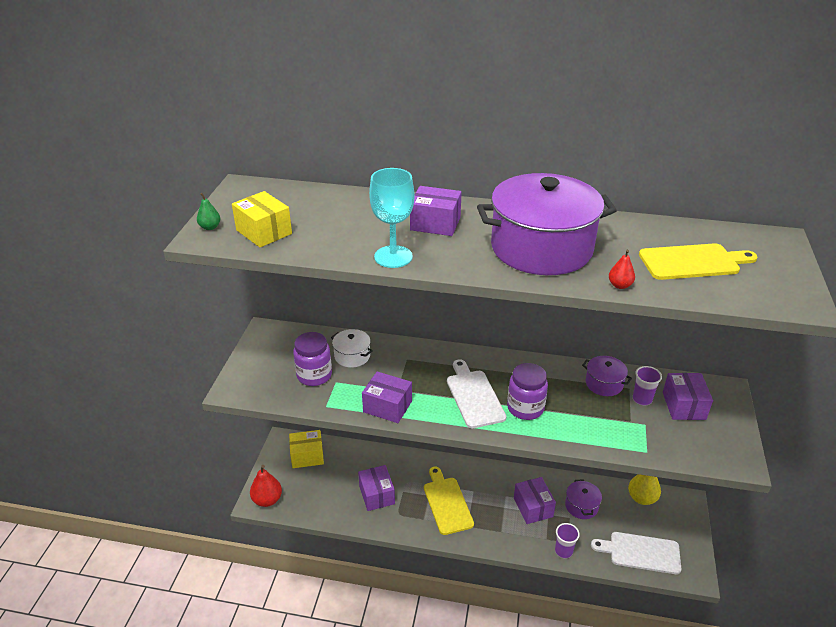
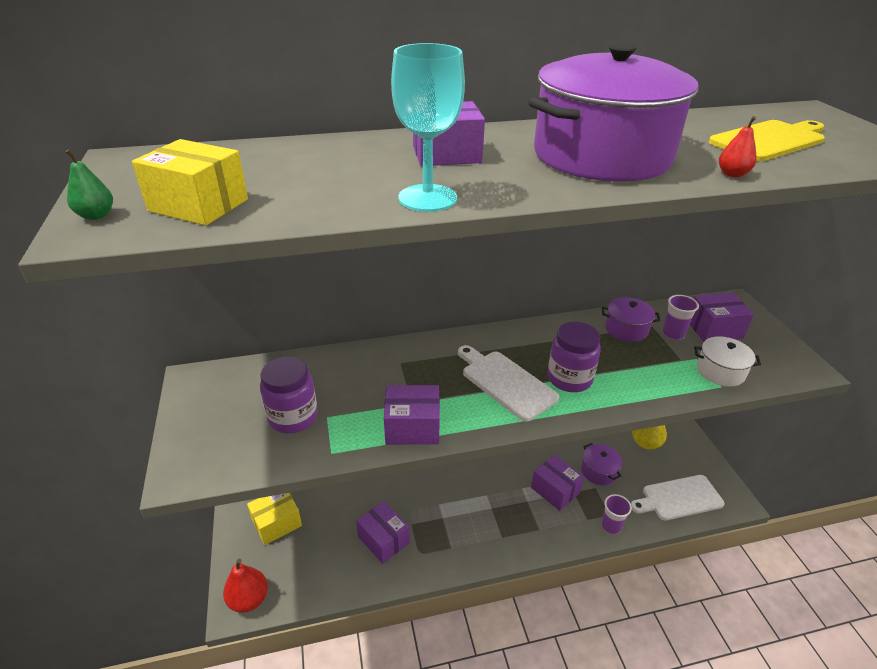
camera: 25 degrees left, 0 degrees up
white pot [331,329,373,368] -> white pot moved to [694,336,761,387]
yellow cutting board [424,466,474,535] -> none
purple box [663,373,713,420] -> purple box turned 75 degrees counterclockwise [690,293,754,342]

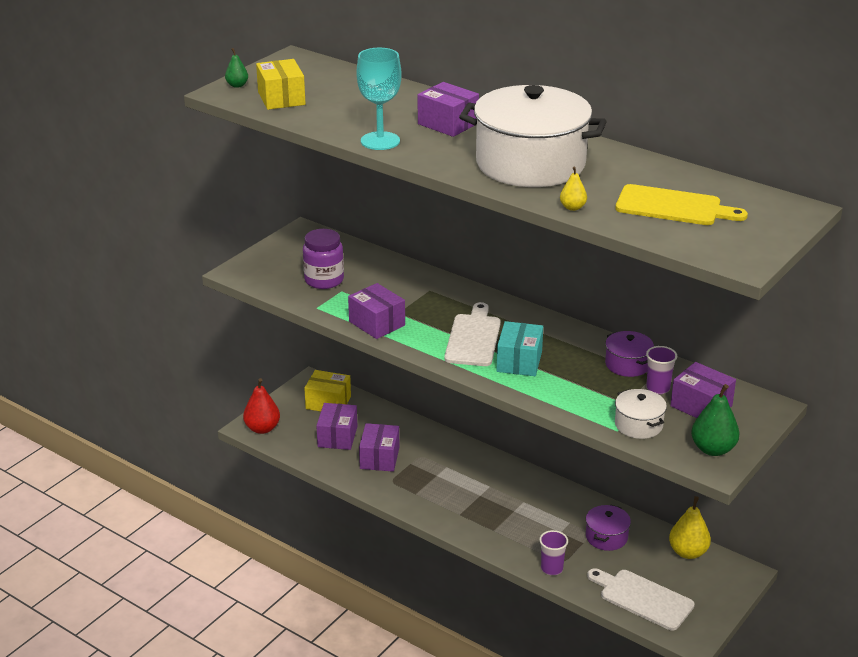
camera: 50 degrees right, 5 degrees down
purple pot [529,43,698,182] -> white pot [459,85,607,187]
purple box [531,455,584,511] -> purple box moved to [316,403,357,450]
purple jar [547,322,601,392] -> turquoise box [497,321,543,376]
red pear [719,116,757,177] -> yellow pear [560,166,587,211]
none -> green pear [691,384,739,456]

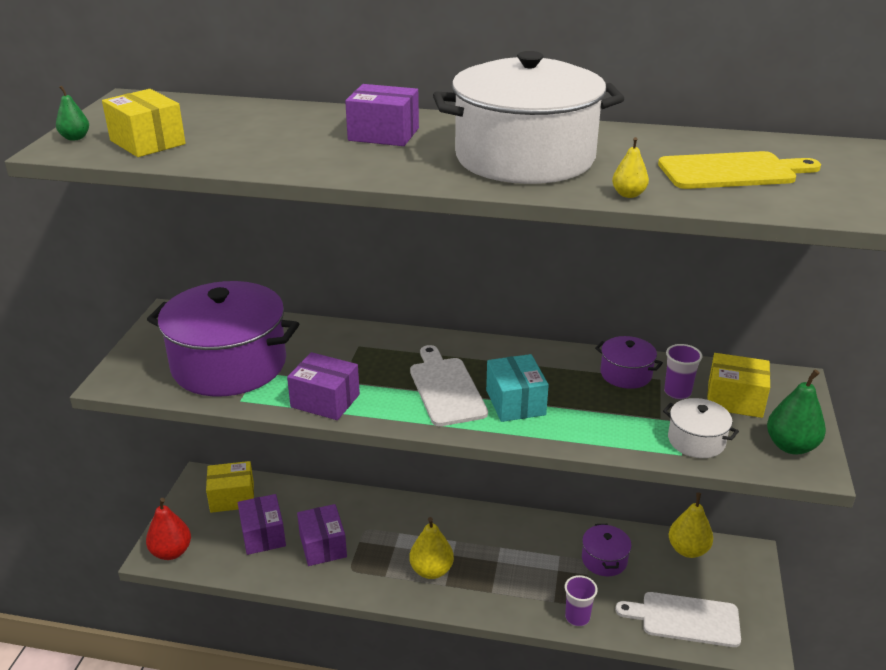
camera: 25 degrees left, 0 degrees up
purple jar [303,229,344,289] -> purple pot [147,281,299,397]
turquoise goblet [356,48,402,150] -> none
purple box [671,362,736,418] -> yellow box [707,353,770,418]
none -> yellow pear [409,517,454,579]

